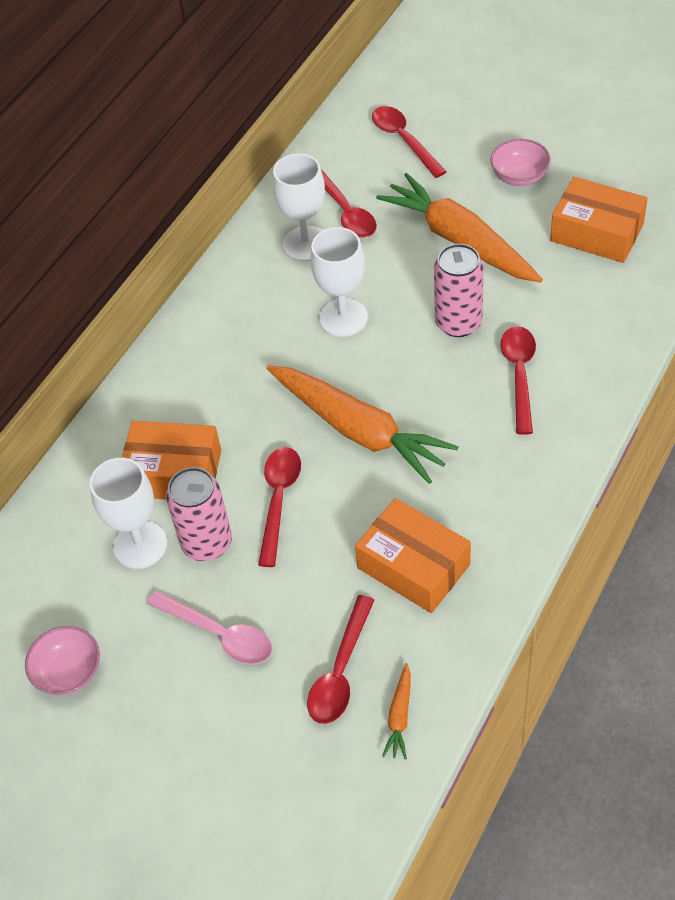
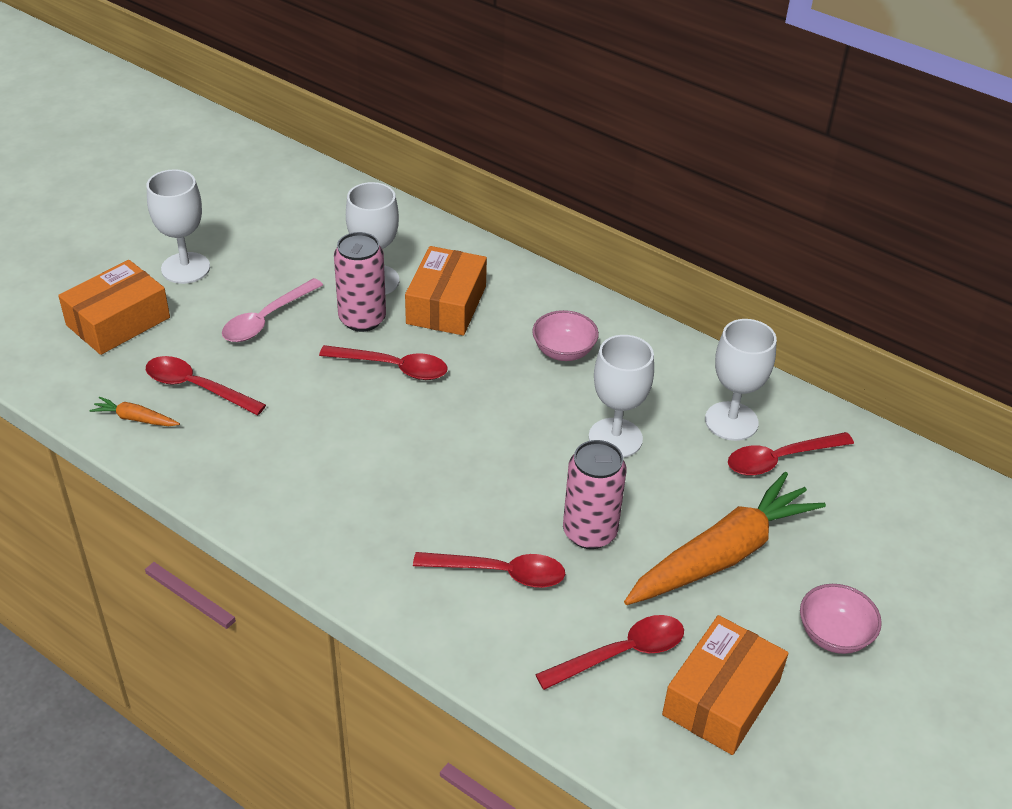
camera: 90 degrees right, 10 degrees down
pink bowl [25,626,100,696] -> pink bowl moved to [532,310,599,361]
orange carrot [266,365,458,484] -> none
orange box [355,498,471,613] -> orange box moved to [58,260,170,355]
red spoon [372,106,447,178] -> red spoon moved to [535,615,684,690]
none -> white goblet [147,169,210,284]

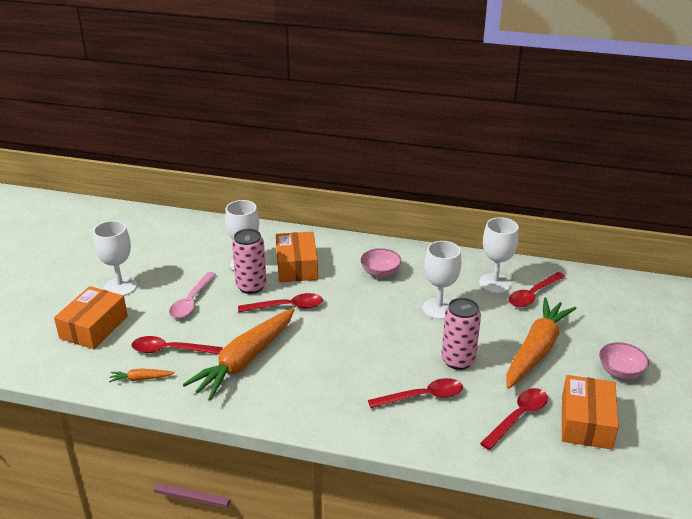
camera: 20 degrees left, 10 degrees down
none -> orange carrot [182,308,295,400]

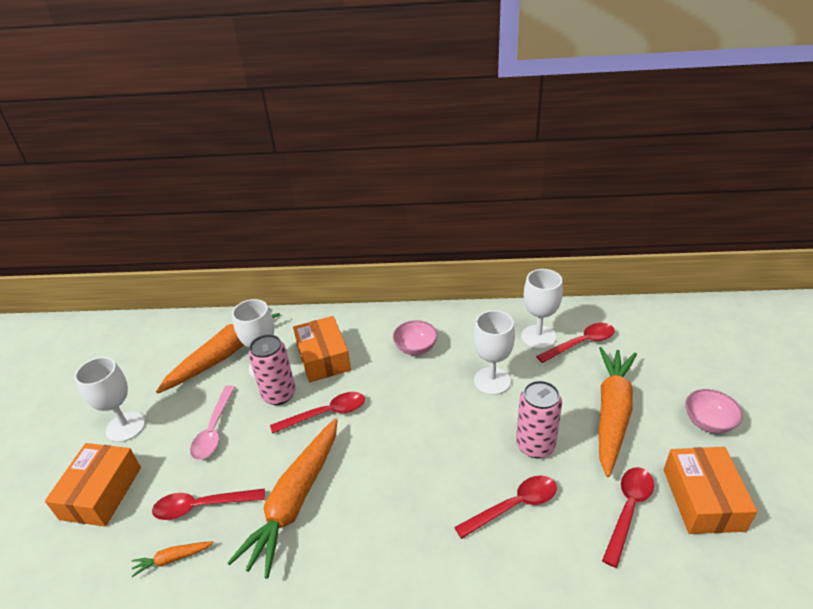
camera: 10 degrees left, 5 degrees up
red spoon [508,272,565,307] -> red spoon turned 150 degrees counterclockwise [536,323,615,363]
none -> orange carrot [156,308,280,393]

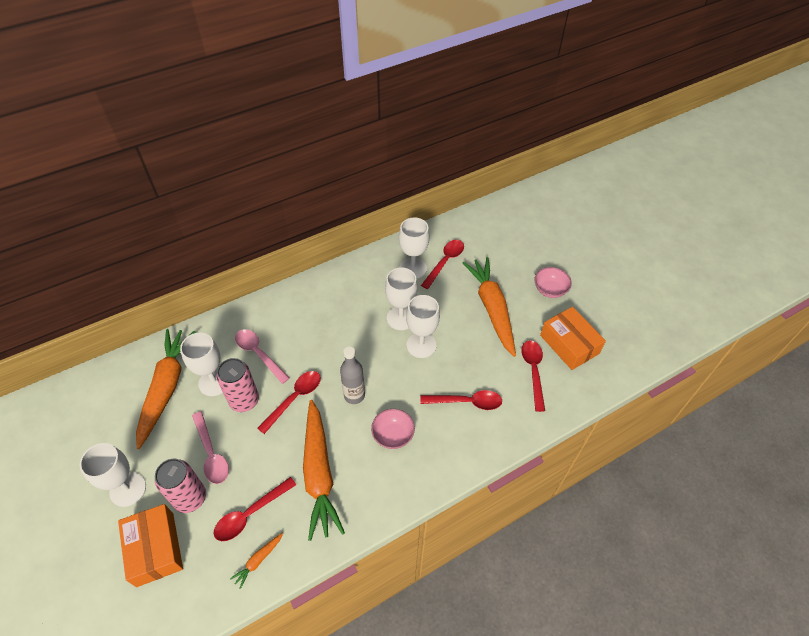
camera: 35 degrees left, 15 degrees up
orange box [293,316,351,382] -> pink spoon [235,329,290,384]
pink bowl [393,320,438,355] -> pink bowl moved to [371,409,415,449]
red spoon [454,476,557,539] -> red spoon turned 60 degrees clockwise [420,390,502,410]
pink can [516,381,562,458] -> pink can moved to [155,459,206,513]
none -> grey bottle [340,346,365,404]
none -> white goblet [406,295,440,358]

